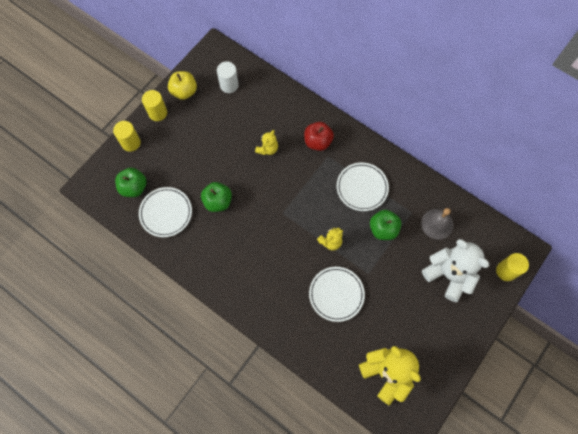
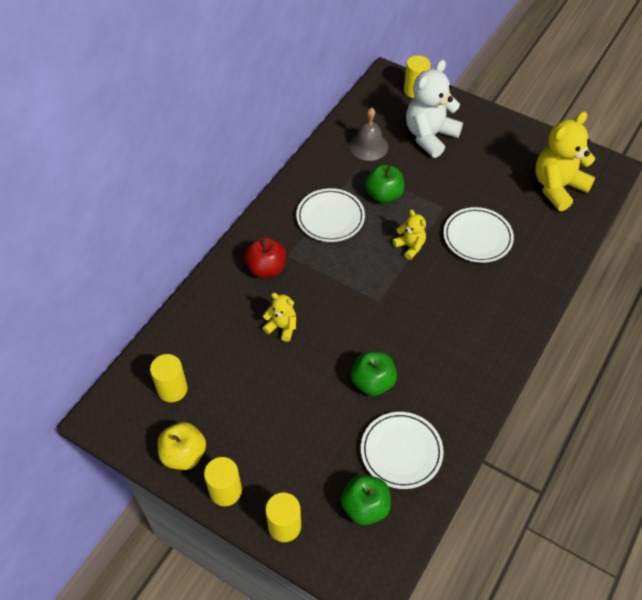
camera: 95 degrees left, 15 degrees down
white cylinder [217,62,239,93] -> yellow cylinder [150,354,188,402]

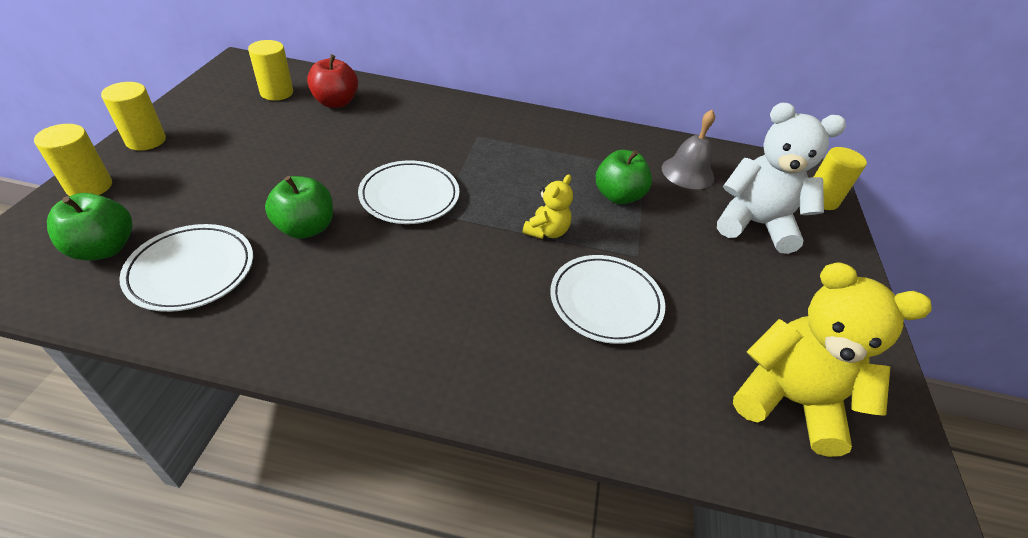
camera: 65 degrees right, 10 degrees down
yellow apple [158,422,206,470] -> none
red apple [245,237,286,278] -> red apple moved to [307,54,358,108]
yellow teddy bear [262,293,296,342] -> none
white plate [296,188,365,242] -> white plate moved to [358,160,459,224]

